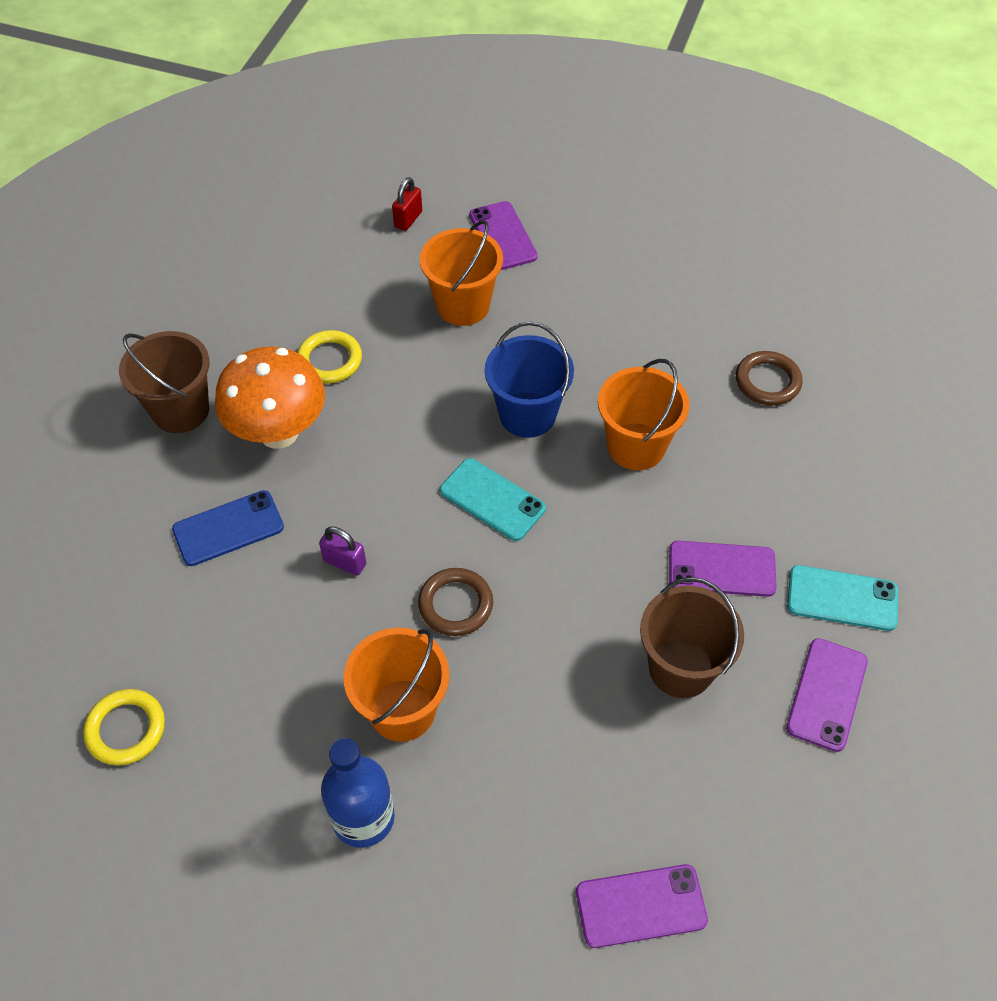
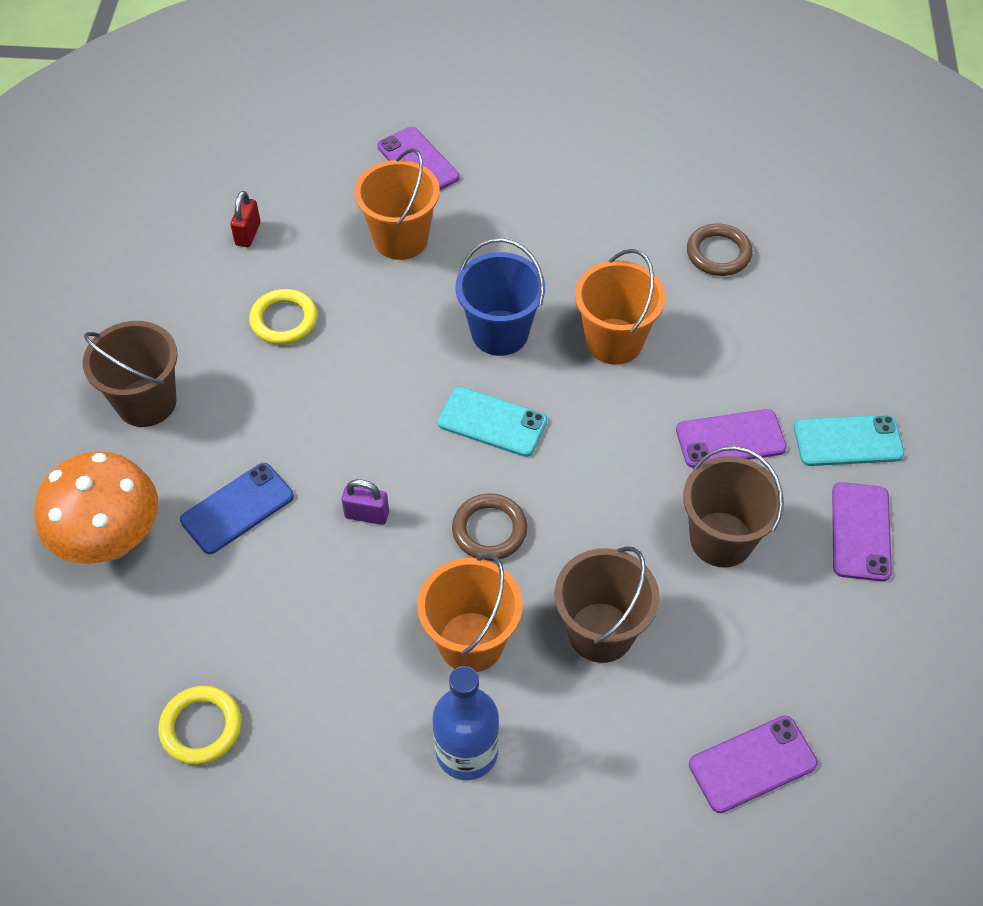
camera: 15 degrees left, 0 degrees up
orange mushroom [215,346,325,449] -> orange mushroom moved to [34,452,158,564]
red padlock [392,177,422,231] -> red padlock moved to [230,191,261,247]
none -> brown bucket [554,546,660,663]

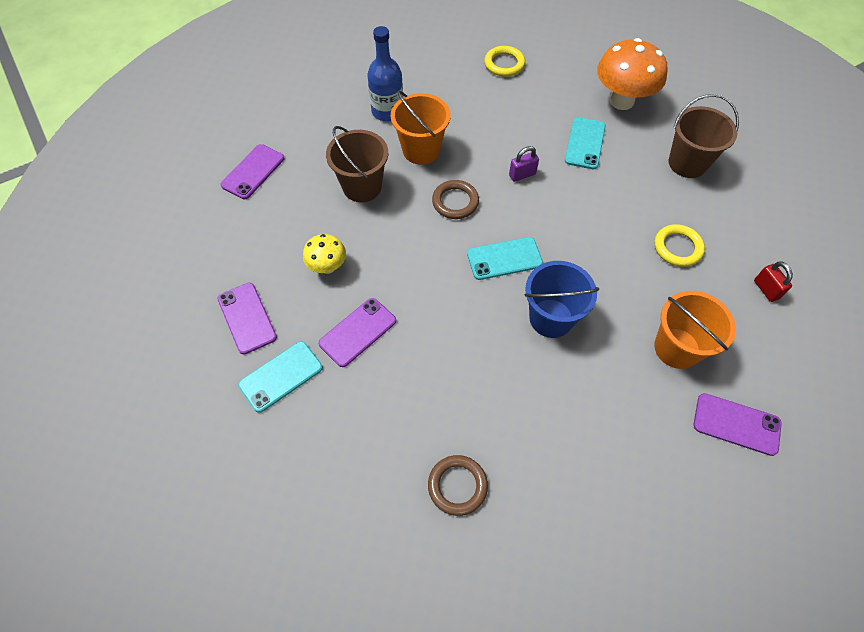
camera: 145 degrees right, 5 degrees up
blue phone [180,463,294,554] -> turquoise phone [565,117,606,169]
orange bucket [575,249,665,365] -> none
brown bucket [683,446,784,567] -> yellow mushroom [303,234,346,274]

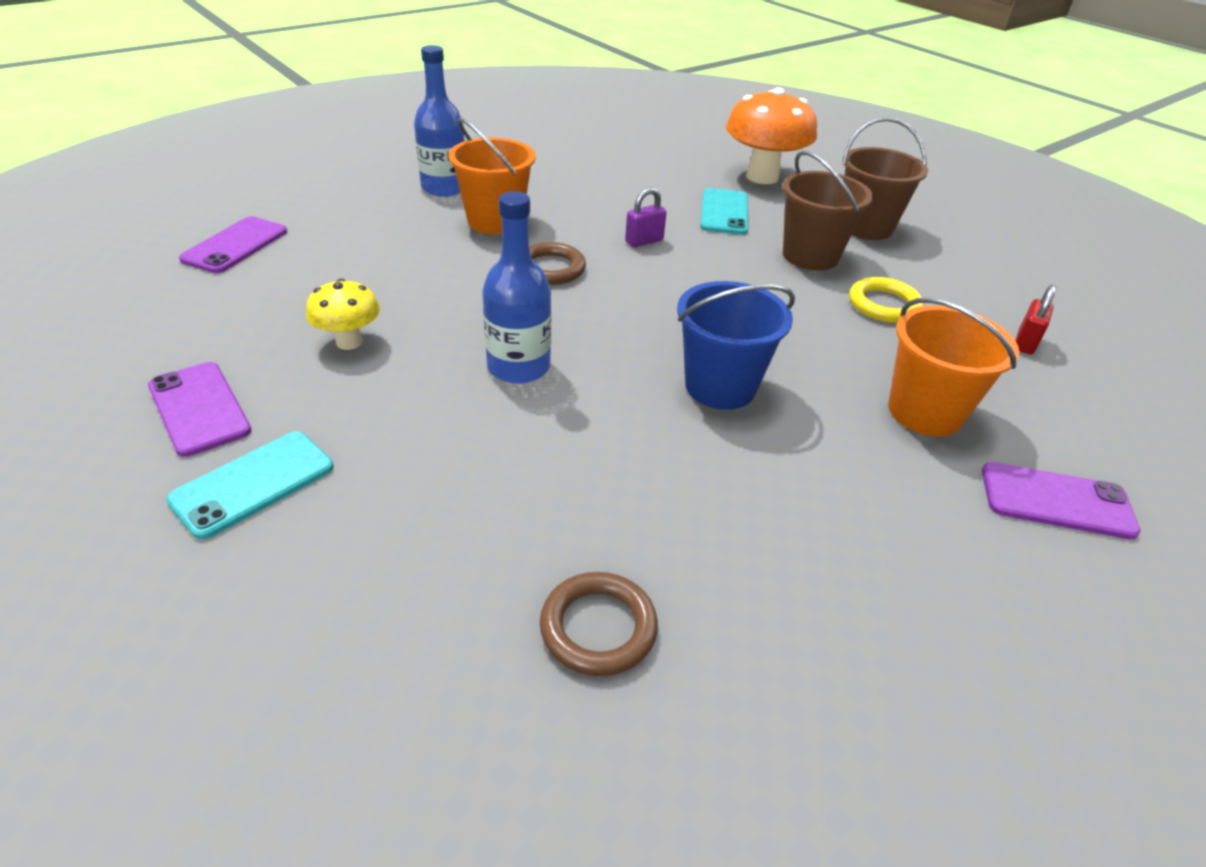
camera: 10 degrees left, 20 degrees down
purple phone [318,298,396,367] -> none
brown bucket [326,126,388,202] -> brown bucket moved to [782,151,873,271]
turquoise phone [467,237,543,280] -> none
yellow ring [485,46,525,77] -> none
red padlock [754,261,793,302] -> red padlock turned 60 degrees clockwise [1015,285,1056,354]
none -> blue bottle [482,191,551,384]

